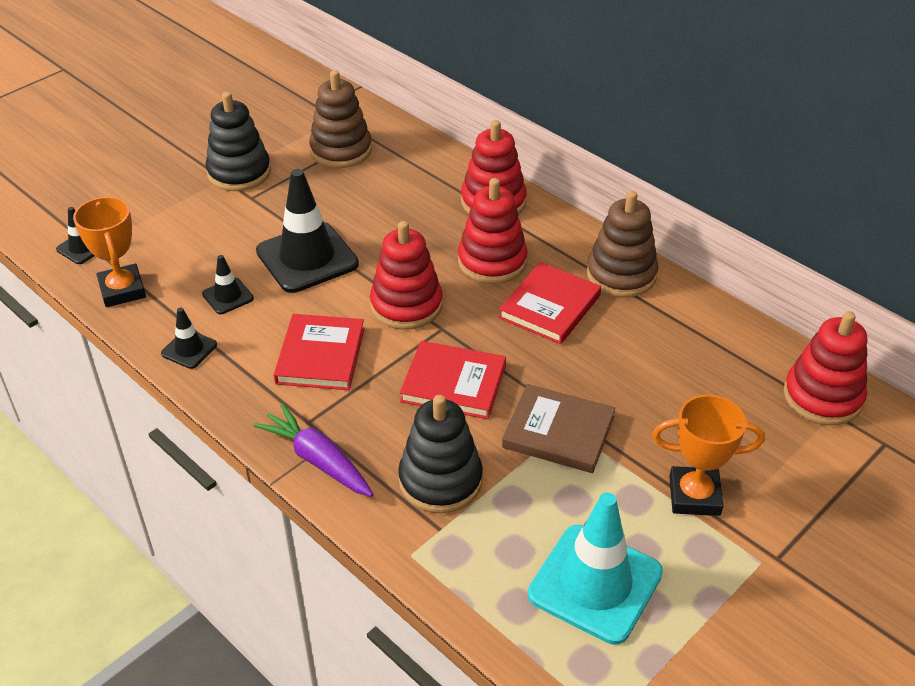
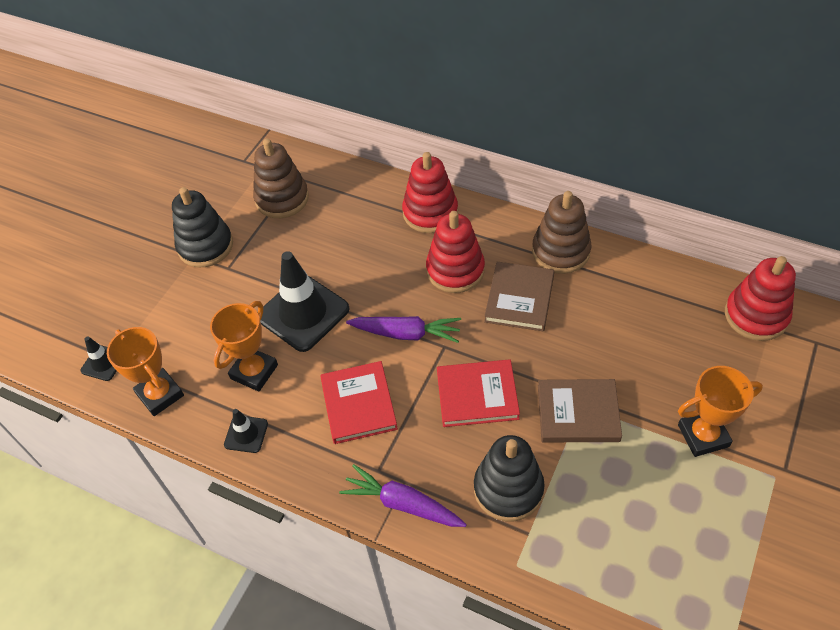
camera: 15 degrees left, 10 degrees up
black traffic cone [202,255,254,314] -> orange trophy [210,301,278,392]
red stacking toy [370,221,443,330] -> purple carrot [346,316,461,343]
red book [498,262,601,344] -> brown book [484,262,554,332]
turquoise traffic cone [528,492,663,645] -> none

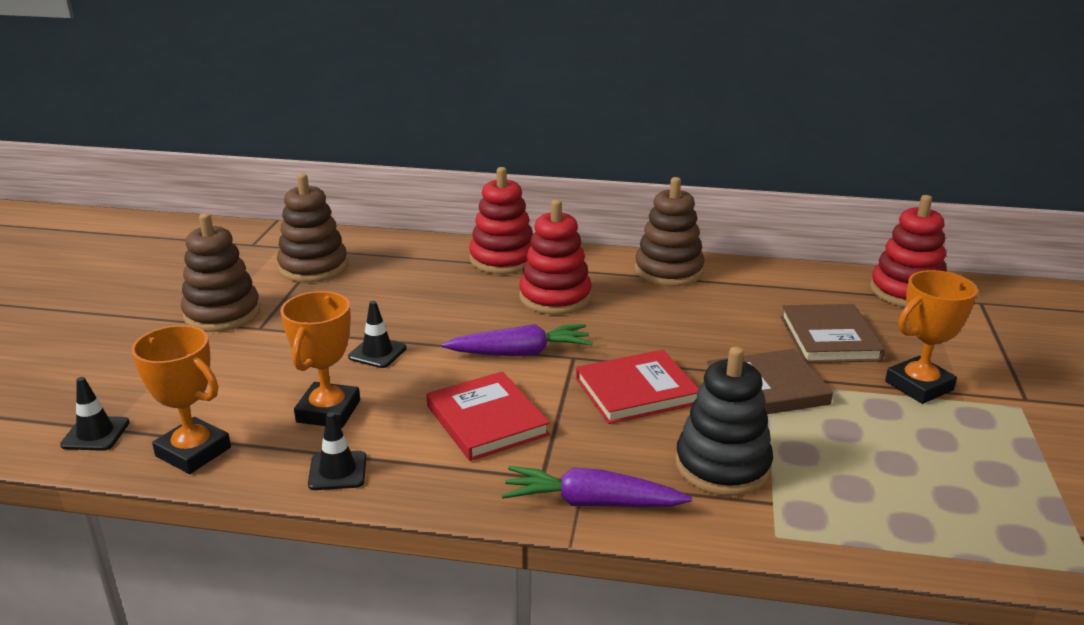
camera: 20 degrees left, 25 degrees down
black stacking toy [172,187,233,267] -> brown stacking toy [181,213,260,332]
black traffic cone [260,251,349,352] -> black traffic cone [348,301,407,368], size x0.48
brown book [484,262,554,332] -> brown book moved to [781,304,885,363]

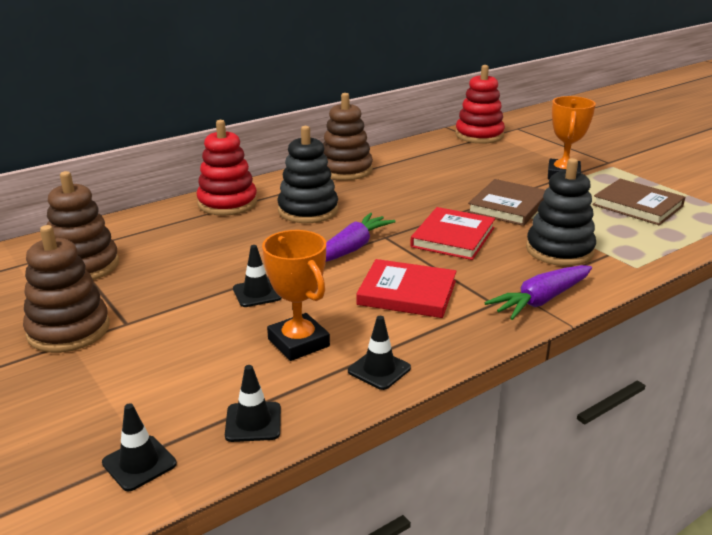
camera: 45 degrees left, 0 degrees up
orange trophy [131,325,231,474] -> black traffic cone [225,365,281,442]
red stacking toy [519,199,592,315] -> black stacking toy [277,126,338,223]
brown book [781,304,885,363] -> brown book moved to [592,179,685,225]

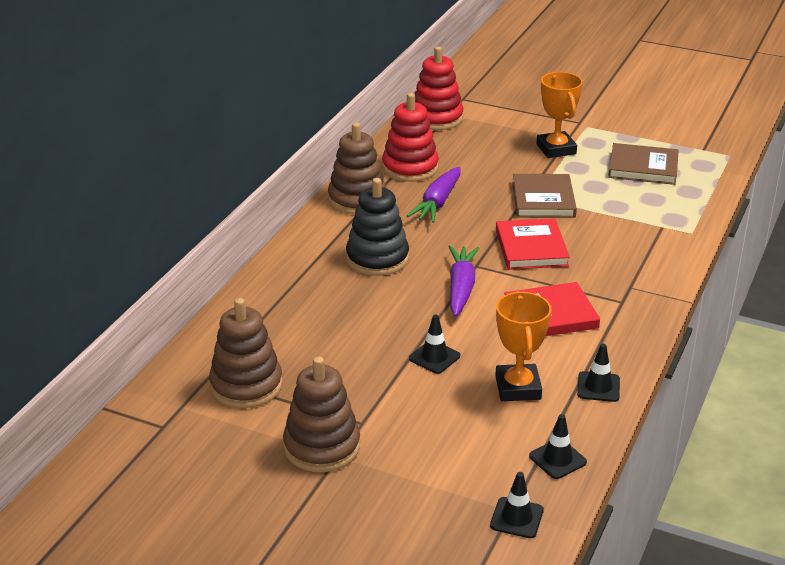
camera: 30 degrees left, 5 degrees up
red stacking toy [197,120,257,216] -> red stacking toy moved to [382,93,439,182]
orange trophy [262,230,330,361] -> orange trophy turned 60 degrees clockwise [495,291,552,401]
purple carrot [484,265,592,320] -> purple carrot moved to [407,167,461,223]
black stacking toy [526,158,596,266] -> none

